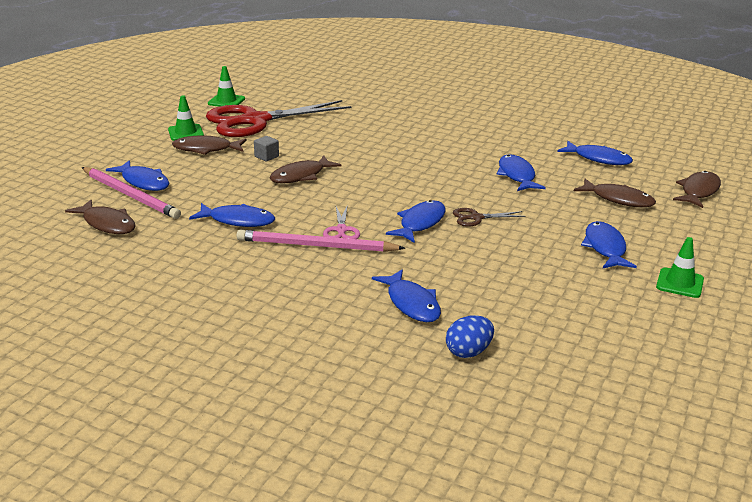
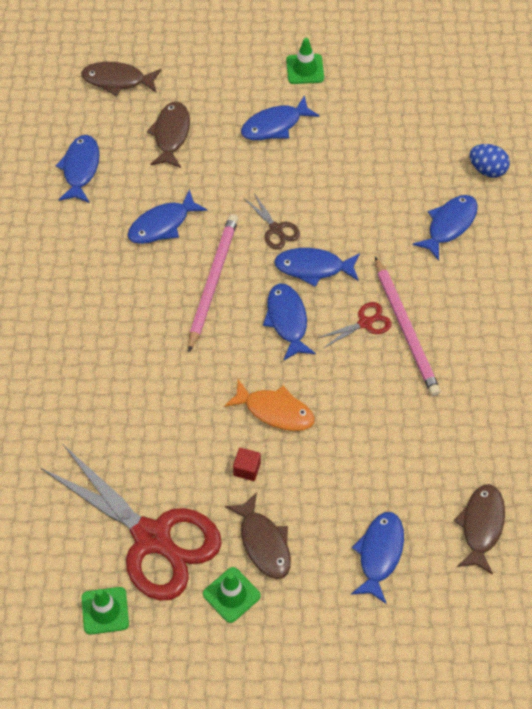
camera: 115 degrees left, 30 degrees up
pink pencil [82,167,181,219] -> pink pencil moved to [188,214,238,353]
blue fish [189,203,275,227] -> blue fish moved to [263,284,316,361]
grey cube [254,136,279,162] -> red cube [233,448,261,481]
brown fish [270,155,341,183] -> orange fish [224,379,315,431]
pink scissors [323,204,360,239] -> red scissors [318,302,392,348]

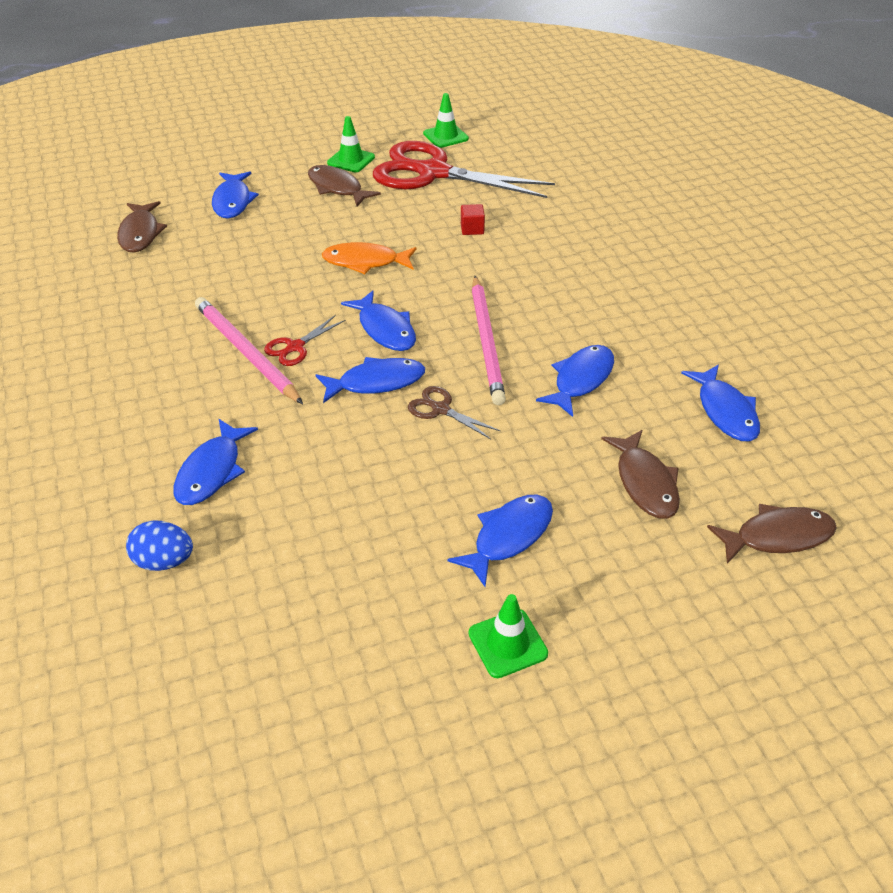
camera: 160 degrees right, 15 degrees down
red cube [233,448,261,481] -> red cube moved to [461,204,485,235]

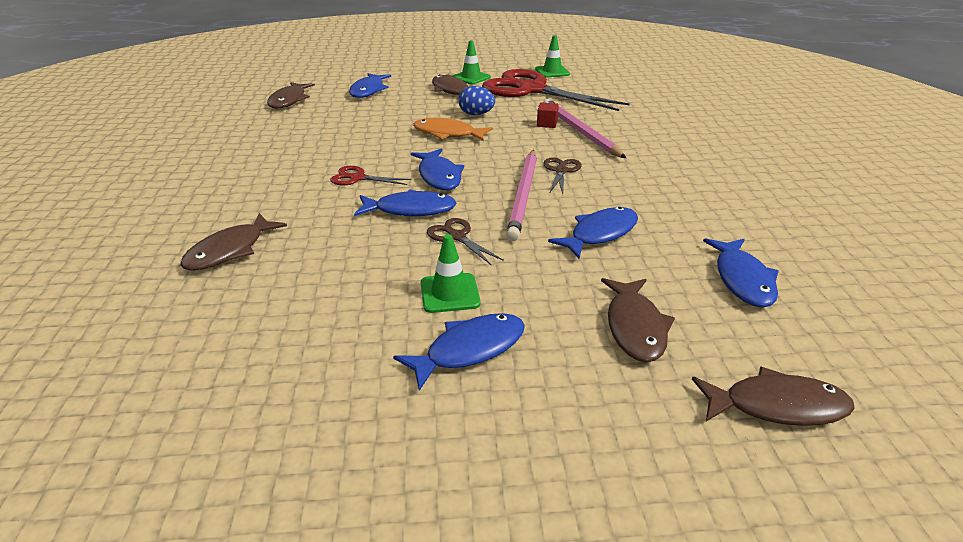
camera: 15 degrees right, 10 degrees down
blue egg [126,520,193,571] -> blue egg moved to [458,86,495,115]
blue fish [173,419,258,505] -> brown fish [180,213,287,271]
pink pencil [195,297,303,404] -> pink pencil moved to [543,99,626,158]
red scissors [264,315,346,366] -> red scissors turned 45 degrees clockwise [330,166,412,185]
green traffic cone [469,594,548,678] -> green traffic cone moved to [421,234,480,313]
none -> brown scissors [543,157,582,194]

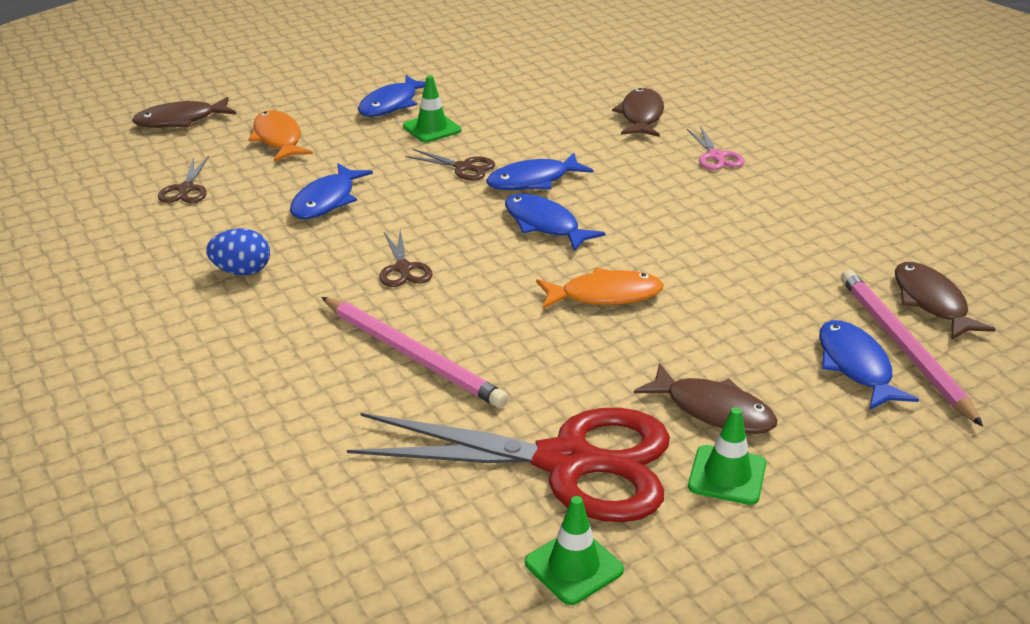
camera: 155 degrees right, 0 degrees up
red scissors [330,166,412,185] -> none
blue egg [458,86,495,115] -> blue egg moved to [206,228,270,275]
pink pencil [506,150,537,241] -> pink pencil moved to [841,270,983,427]
red cube [537,103,559,128] -> none
brown fish [601,278,675,362] -> orange fish [248,110,313,162]
blue fish [703,238,779,308] -> brown scissors [158,156,209,203]
none -> pink scissors [687,126,745,170]

